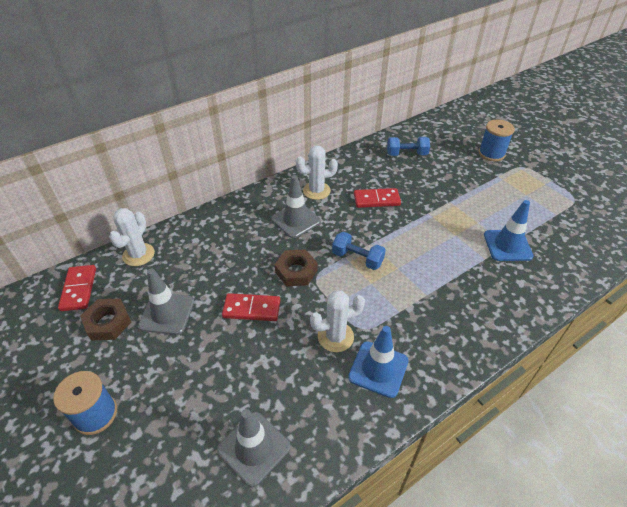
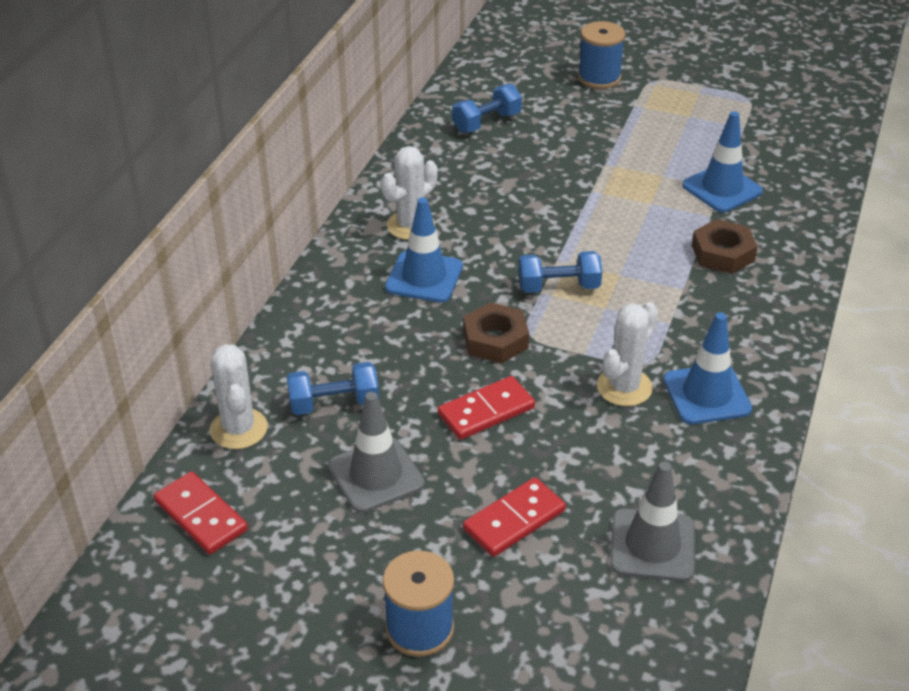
camera: 35 degrees left, 5 degrees down
brown nut [80,298,131,340] -> brown nut moved to [692,219,758,274]
grey traffic cone [271,175,321,238] -> blue traffic cone [385,197,463,303]
red domino [354,188,401,208] -> red domino moved to [463,477,566,557]
none -> blue dumbbell [287,362,379,415]

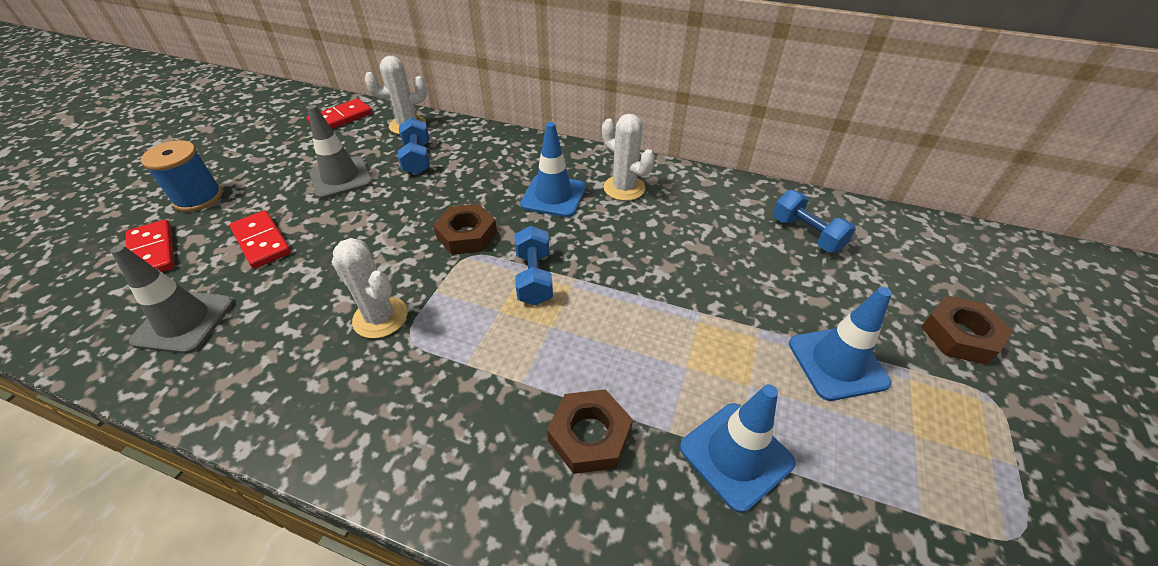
camera: 90 degrees right, 5 degrees up
red domino [438,376,535,440] -> red domino moved to [126,220,175,272]
blue spool [578,21,625,89] -> brown nut [921,295,1013,365]
blue traffic cone [663,312,752,424] -> blue traffic cone moved to [789,287,892,401]

